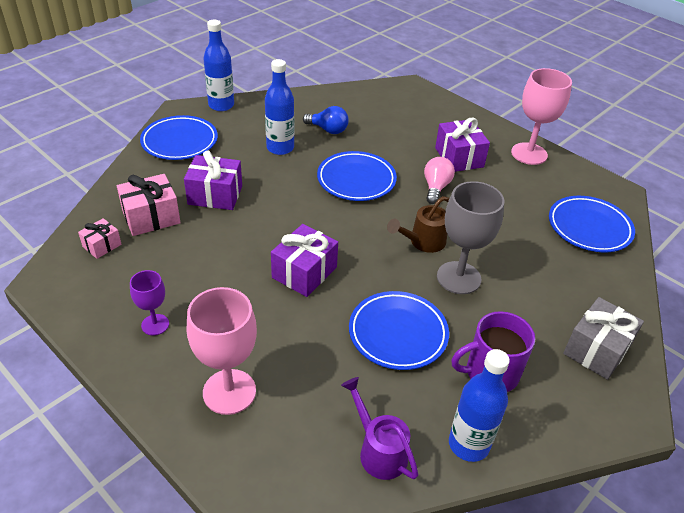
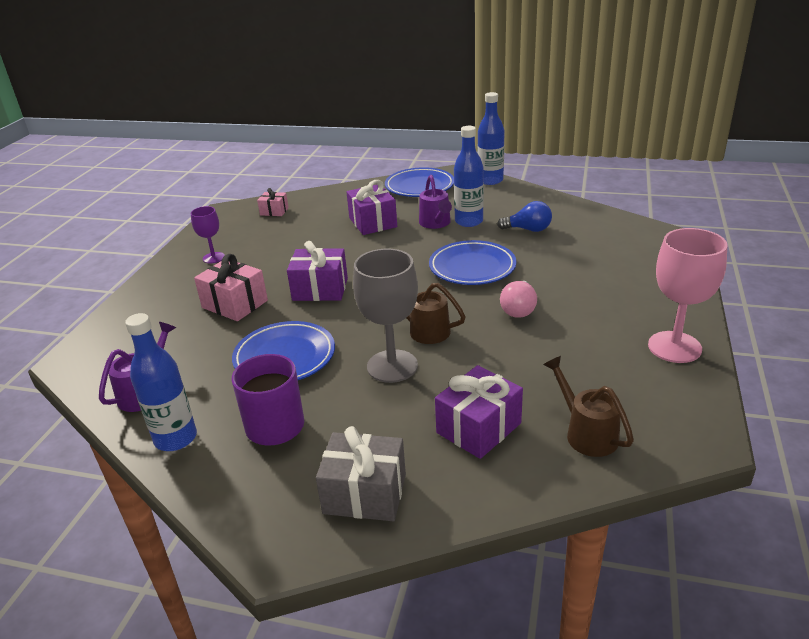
camera: 65 degrees right, 10 degrees down
pink gift [117,174,181,236] -> pink gift moved to [194,254,268,321]
pink goblet [187,287,257,415] -> none
blue light bulb [303,106,349,134] -> blue light bulb turned 75 degrees counterclockwise [497,201,552,232]
pink light bulb [424,157,455,204] -> pink light bulb turned 120 degrees clockwise [500,281,537,318]
purple gift [435,118,490,172] -> purple gift moved to [435,365,523,459]
blue plate [549,196,635,252] -> brown watering can [543,356,634,457]
none -> purple watering can [419,175,452,229]

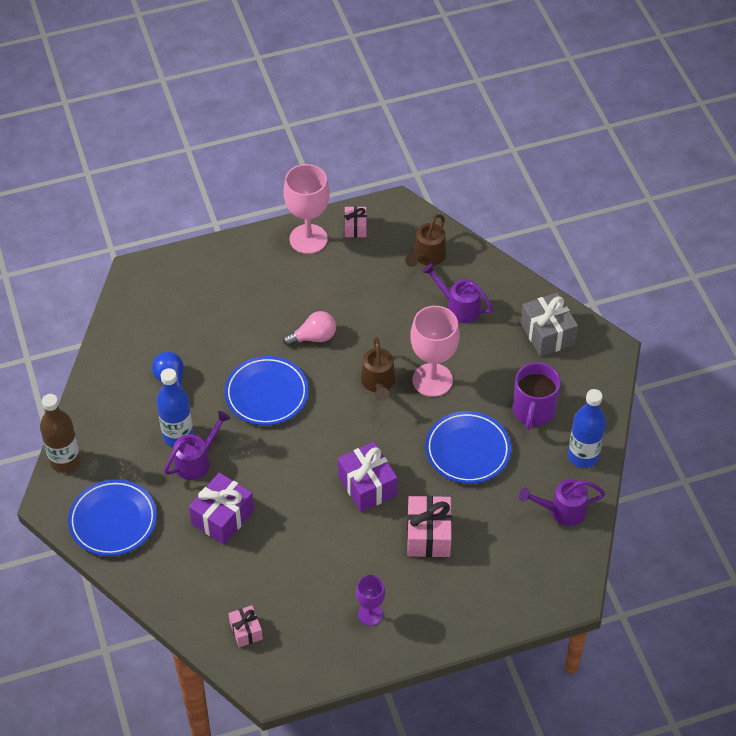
camera: 125 degrees left, 20 degrees up
grey goblet [353,249,418,383] -> pink goblet [411,306,460,397]
purple gift [435,365,523,459] -> purple watering can [422,263,493,323]
blue bottle [478,92,505,185] -> brown bottle [40,394,81,473]
none -> pink gift [344,206,367,237]

